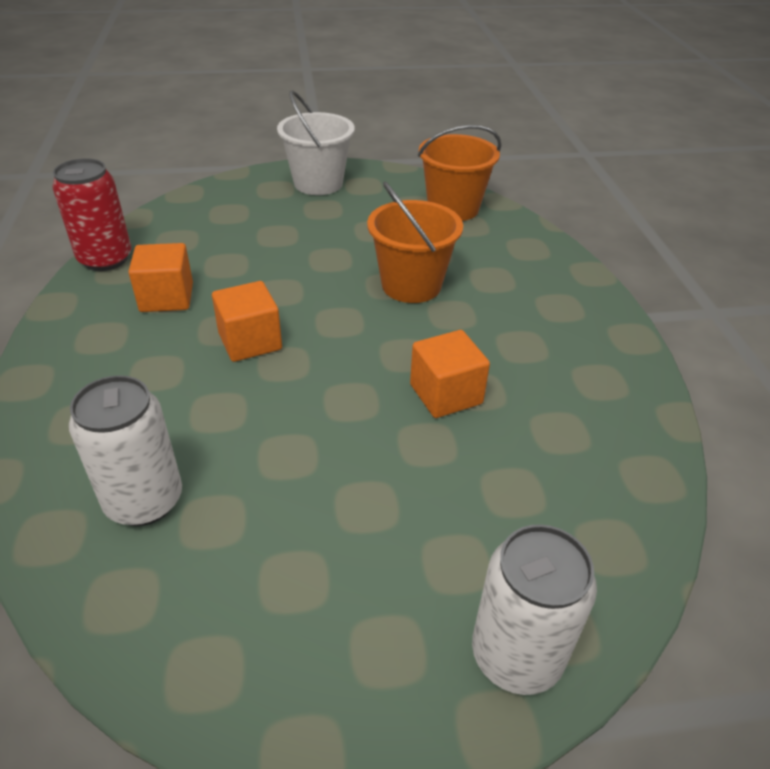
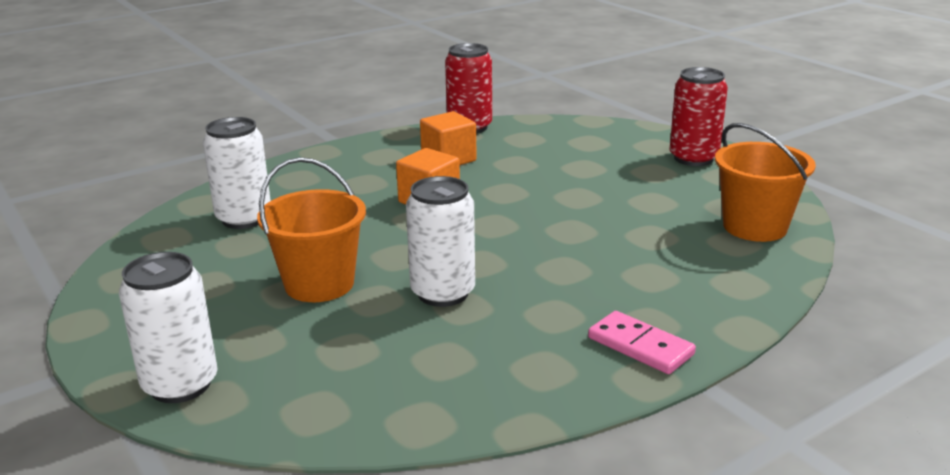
camera: 65 degrees right, 15 degrees down
white bucket [277,90,355,195] -> red can [669,67,728,166]
orange bucket [367,181,463,303] -> orange bucket moved to [257,157,366,302]
orange cube [410,330,490,418] -> white can [406,176,475,307]
none -> pink domino [588,311,696,374]

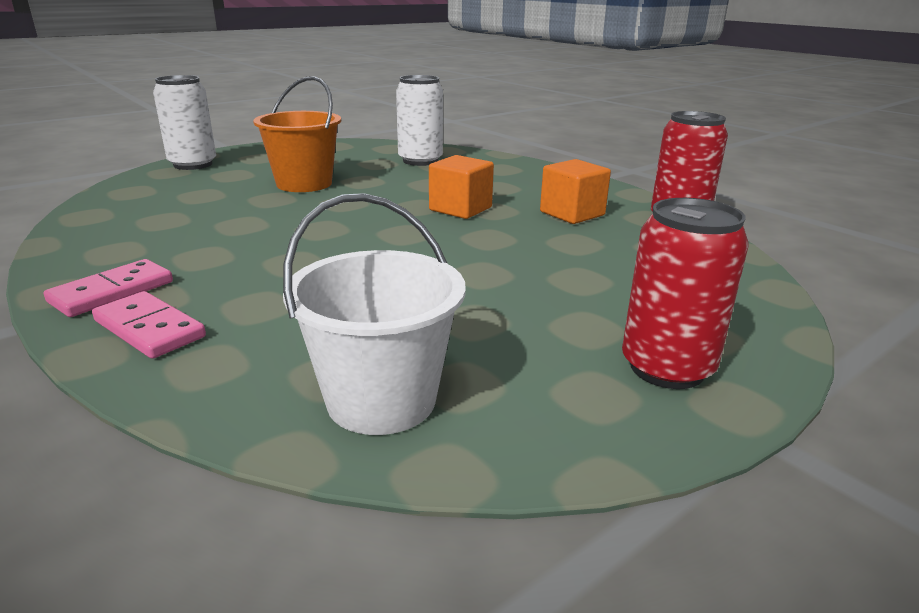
camera: 85 degrees right, 0 degrees up
white can [406,176,475,307] -> none
orange bucket [715,123,816,242] -> white bucket [283,193,466,435]
none -> pink domino [92,291,206,359]

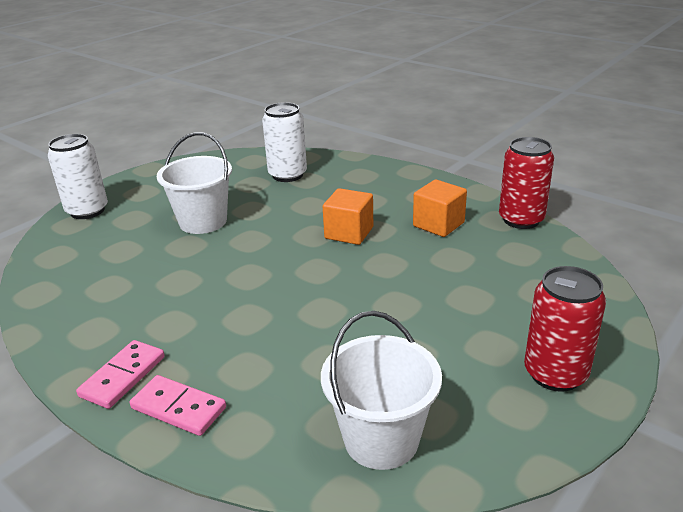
camera: 10 degrees left, 5 degrees up
orange bucket [253,76,341,192] -> white bucket [157,132,232,234]

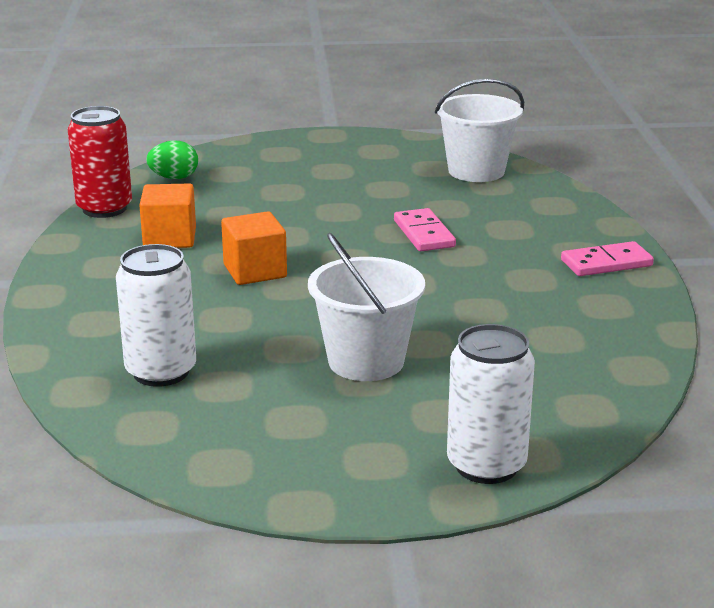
camera: 135 degrees left, 5 degrees down
pink domino [130,375,226,436] -> pink domino moved to [394,208,456,251]
red can [524,266,606,392] -> none
none -> green egg [146,141,198,179]

